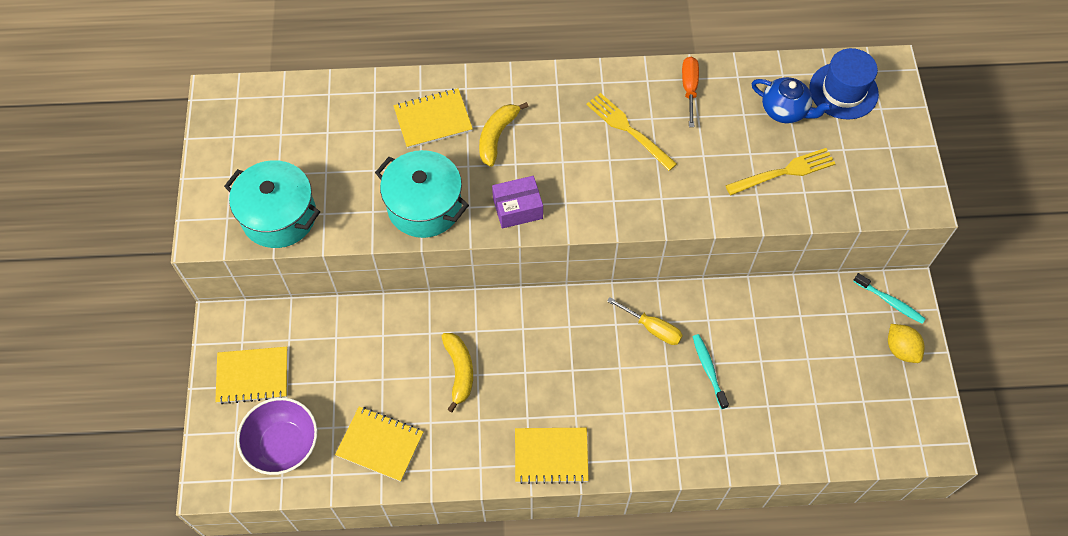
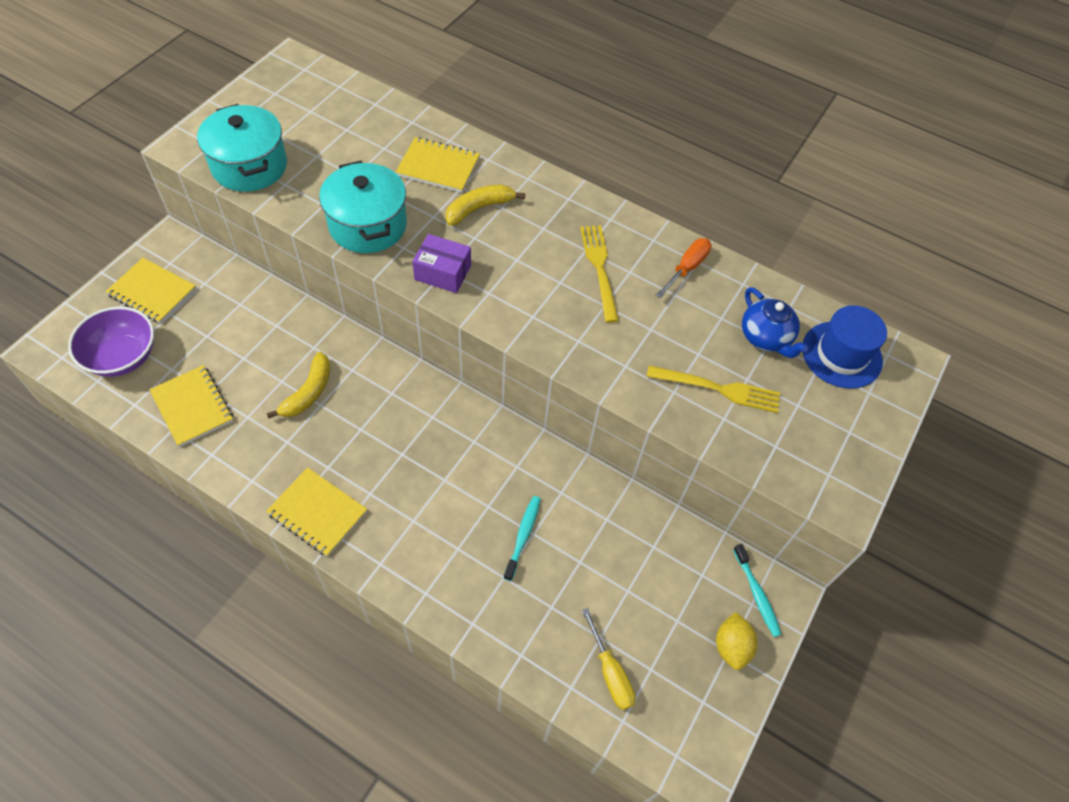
camera: 30 degrees right, 5 degrees down
yellow screwdriver [607,297,683,345] -> yellow screwdriver moved to [582,608,635,710]

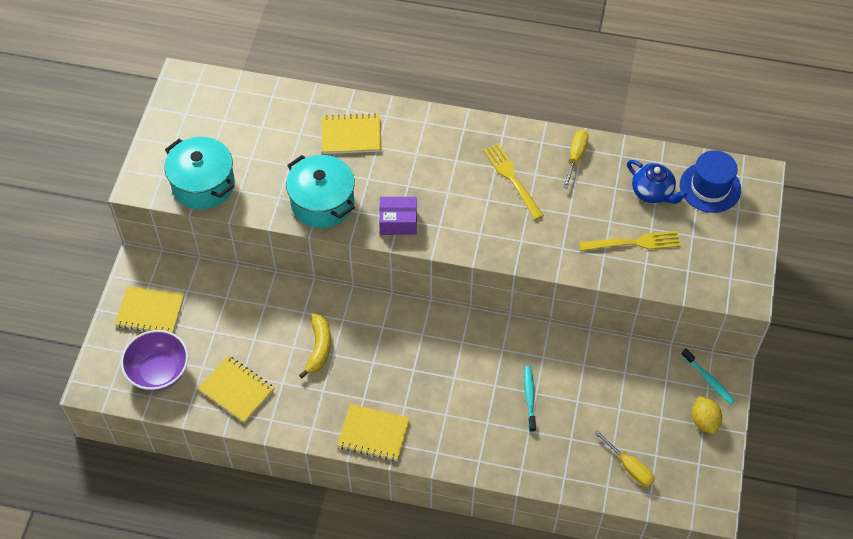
camera: 15 degrees left, 0 degrees up
yellow banana [446,184,525,226] -> none
orange screwdriver [656,238,712,298] -> yellow screwdriver [563,130,589,189]

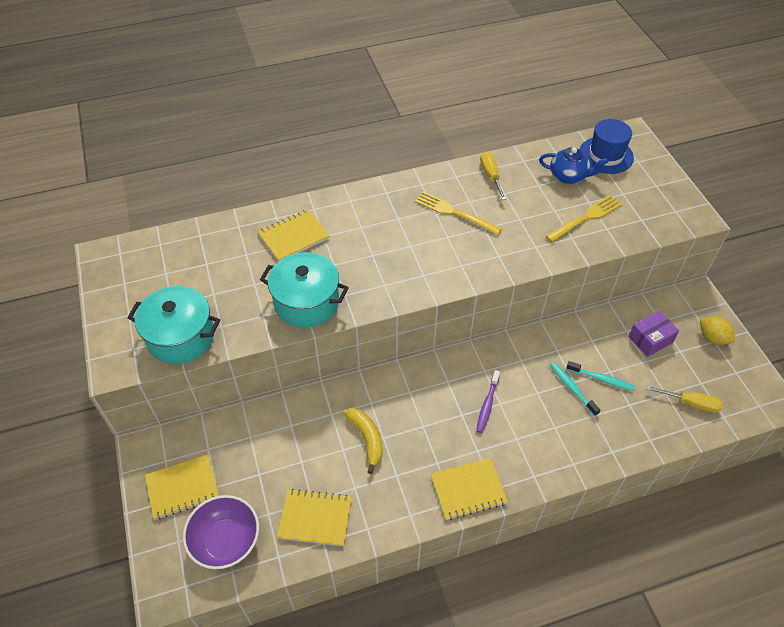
camera: 30 degrees left, 5 degrees down
purple box [379,197,417,235] -> purple box moved to [628,311,679,357]
turquoise toothbrush [681,348,735,405] -> turquoise toothbrush moved to [566,361,635,391]
none -> purple toothbrush [476,370,500,433]

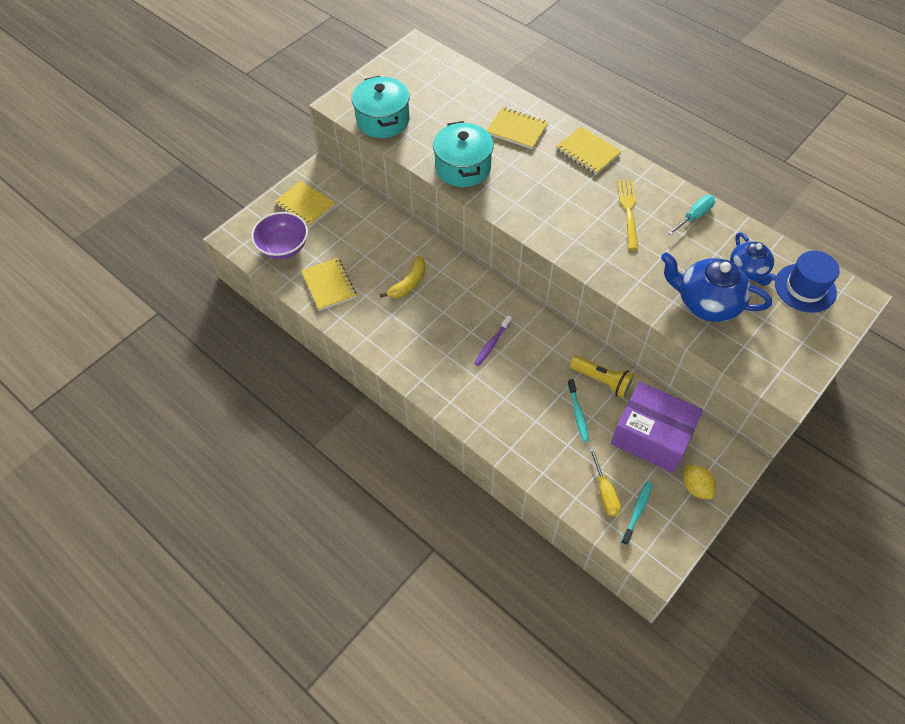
camera: 60 degrees right, 5 degrees up
yellow notebook [431,458,508,520] -> yellow notebook moved to [556,126,622,175]
purple toothbrush [476,370,500,433] -> purple toothbrush turned 45 degrees counterclockwise [474,315,512,366]
yellow screwdriver [480,152,506,200] -> turquoise screwdriver [668,195,715,235]
yellow fork [546,195,622,242] -> blue teapot [661,252,772,322]
turquoise toothbrush [550,362,600,416] -> turquoise toothbrush moved to [621,481,653,545]
purple box [628,311,679,357] -> purple box [611,382,703,473], size x1.87
yellow lemon [700,316,735,345] -> yellow lemon turned 45 degrees counterclockwise [683,465,716,499]
none -> yellow flashlight [570,355,635,398]

